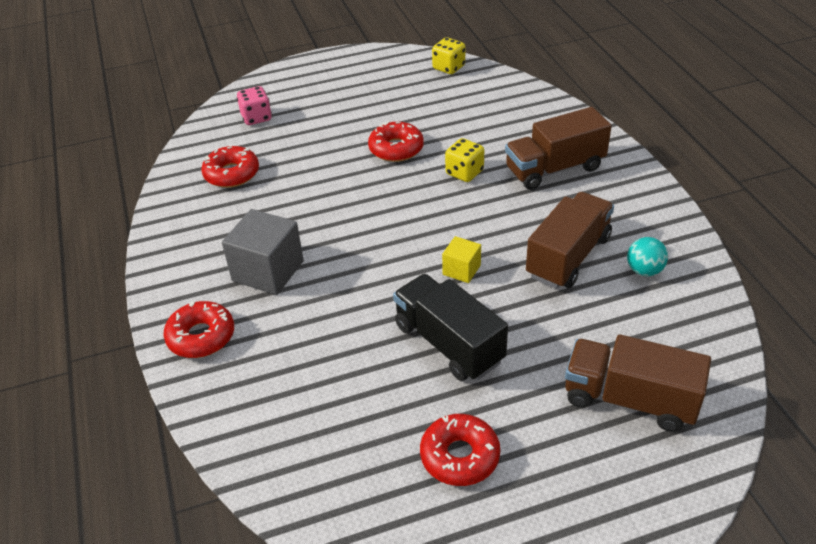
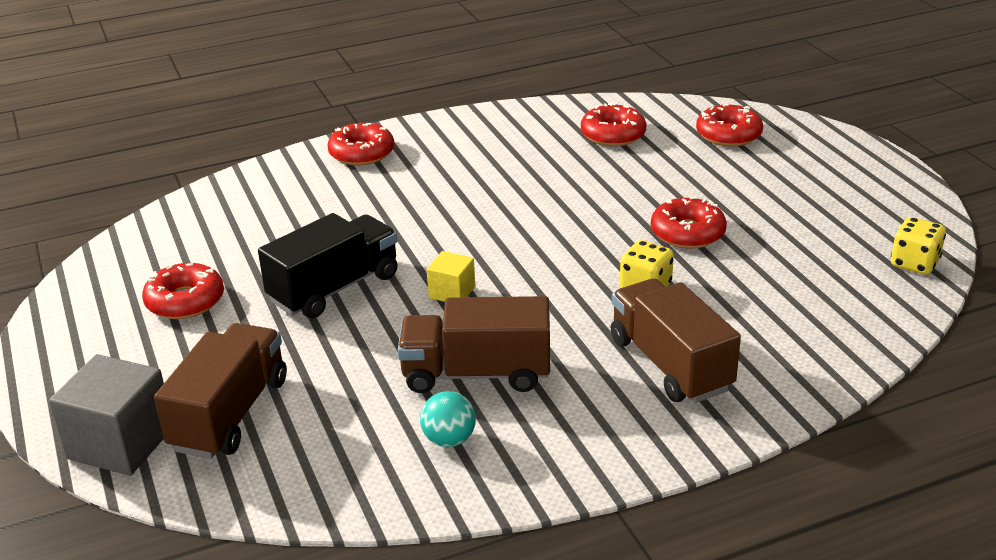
camera: 85 degrees right, 10 degrees down
grey cube [222,209,304,295] -> grey cube moved to [49,354,164,476]
pink dice [237,86,272,125] -> red donut [696,104,763,147]
brown truck [526,192,614,289] -> brown truck turned 150 degrees clockwise [398,296,550,393]

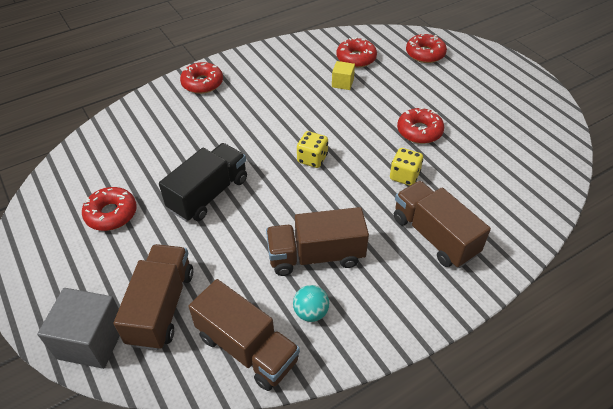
camera: 10 degrees left, 15 degrees up
yellow cube [427,251,475,302] -> yellow cube moved to [332,61,355,90]
yellow dice [891,217,946,275] -> yellow dice moved to [297,131,328,168]
none -> brown truck [189,279,300,391]

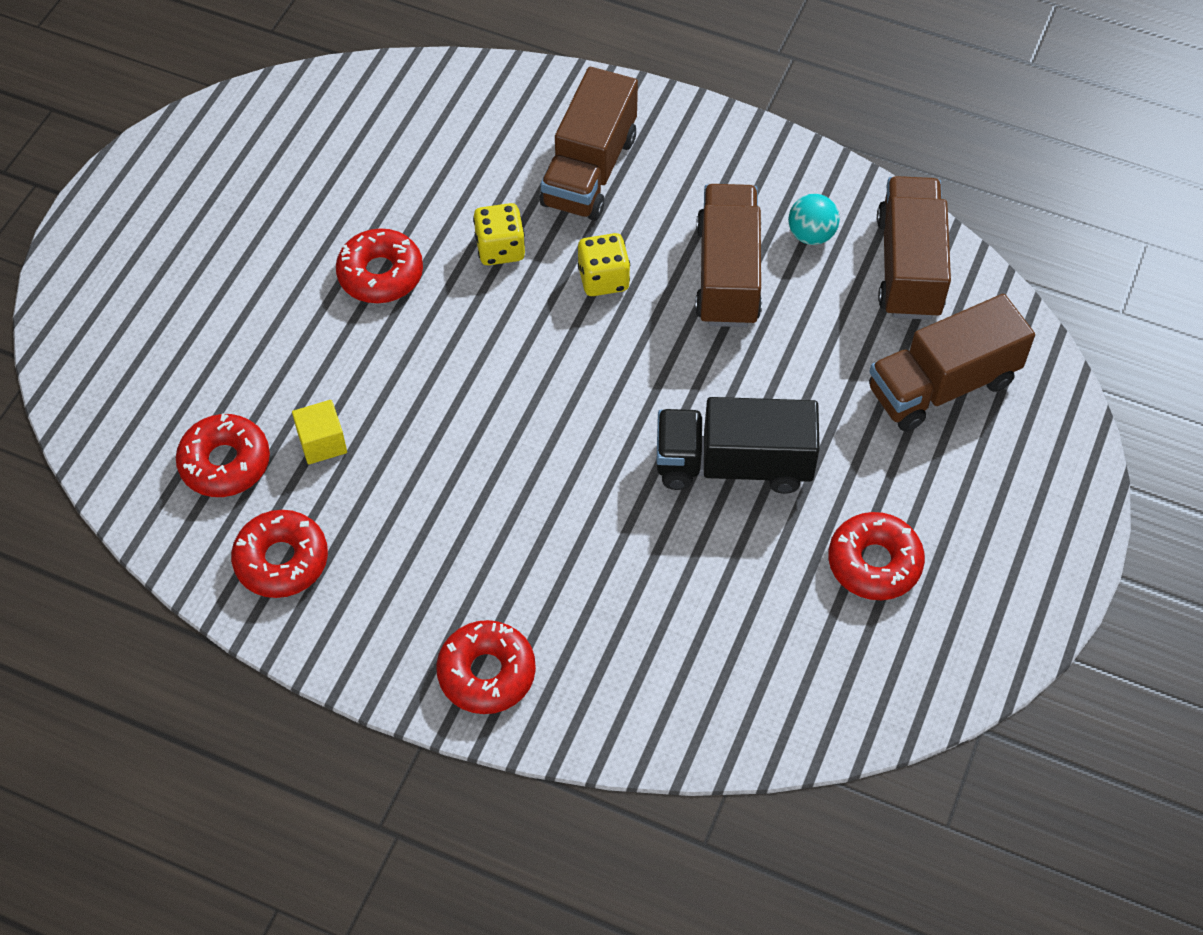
camera: 125 degrees left, 10 degrees up
grey cube [37,288,120,369] -> none
brown truck [266,207,369,276] -> brown truck turned 135 degrees counterclockwise [695,184,762,327]
yellow dice [297,131,328,168] -> yellow dice moved to [578,233,630,296]
red donut [406,34,447,63] -> red donut moved to [231,510,328,598]

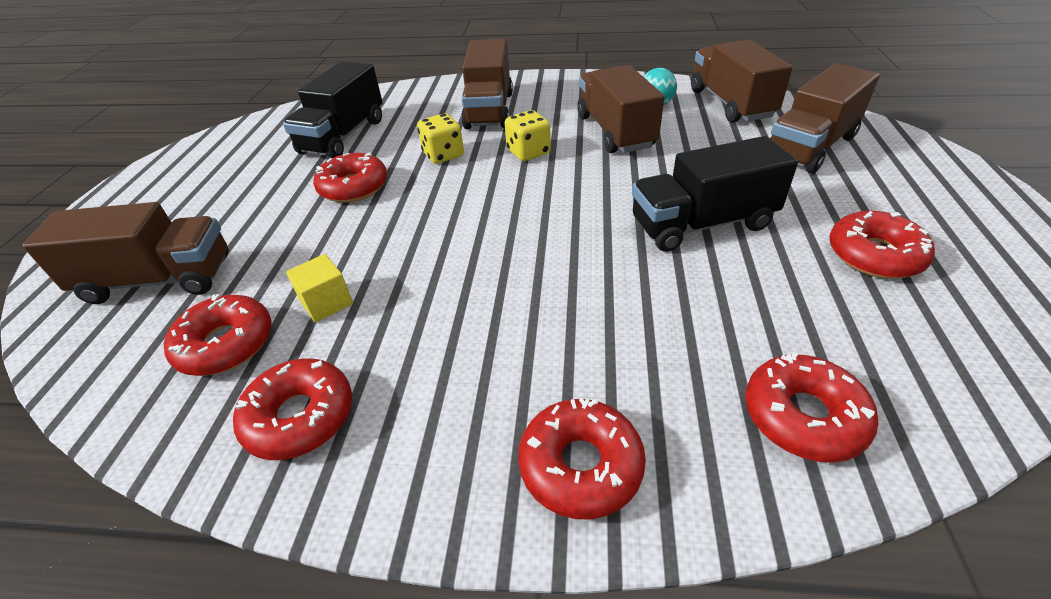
camera: 15 degrees left, 15 degrees down
none -> brown truck [22,202,229,304]
none -> black truck [283,61,383,158]
none -> red donut [745,352,878,463]

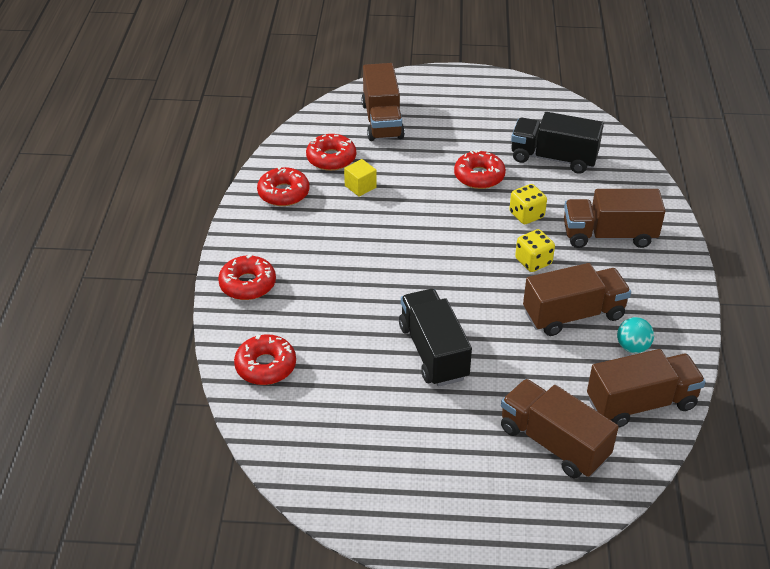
camera: 85 degrees right, 0 degrees up
red donut [829,211,935,279] -> none

